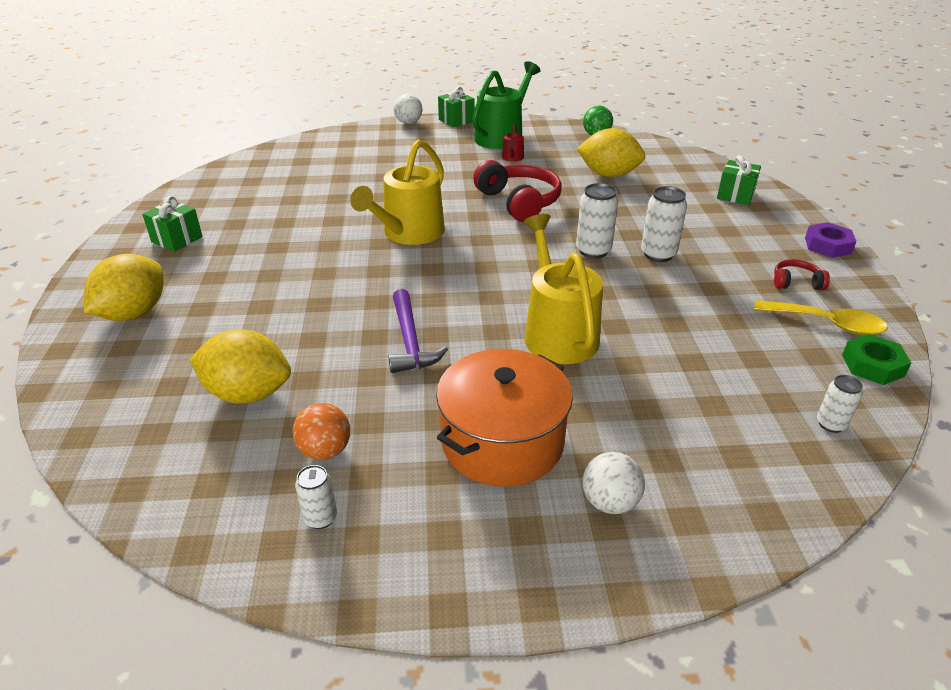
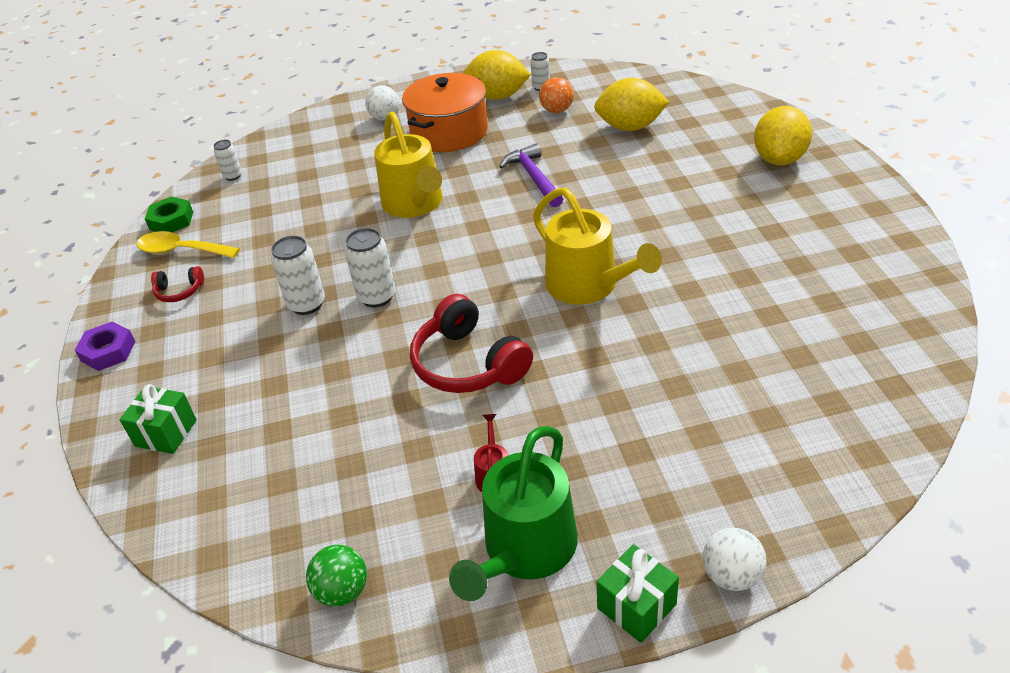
camera: 175 degrees right, 5 degrees up
green gift [142,196,203,252] -> none
yellow watering can [350,139,445,245] -> yellow watering can turned 120 degrees clockwise [533,187,662,305]
yellow lemon [577,128,645,177] -> yellow lemon moved to [463,50,531,100]

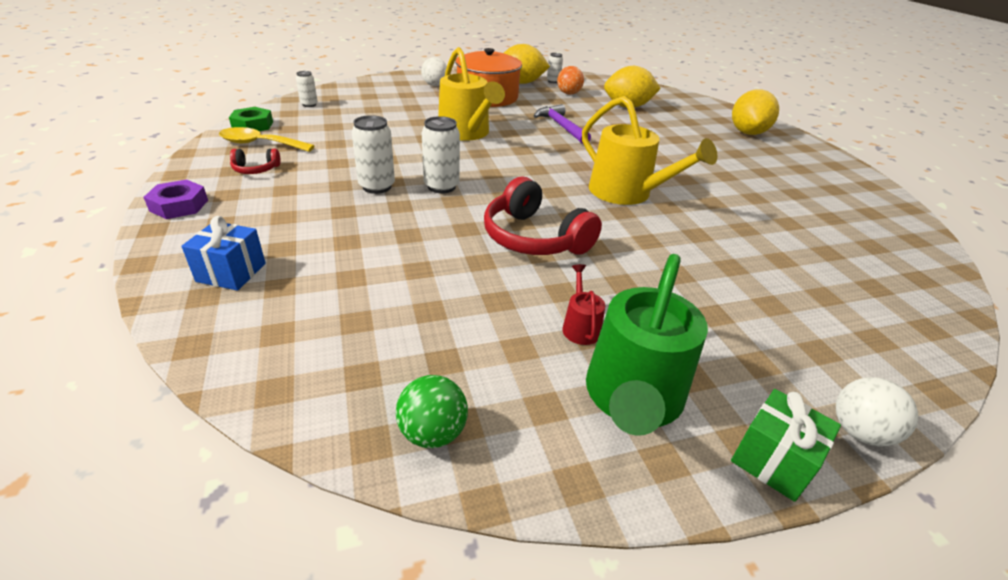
camera: 10 degrees left, 5 degrees down
green gift [120,384,197,454] -> blue gift [181,216,266,290]

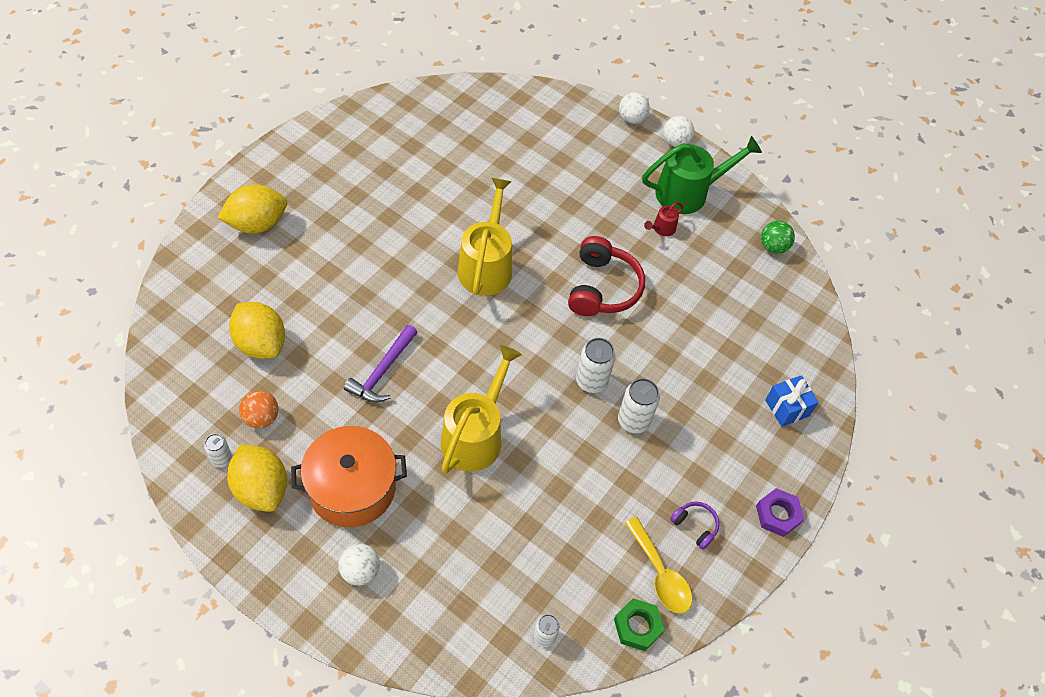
camera: 130 degrees left, 20 degrees up
red headphones [230,149,281,174] -> purple headphones [670,501,719,549]
green gift [731,389,841,502] -> white ball [663,116,694,147]

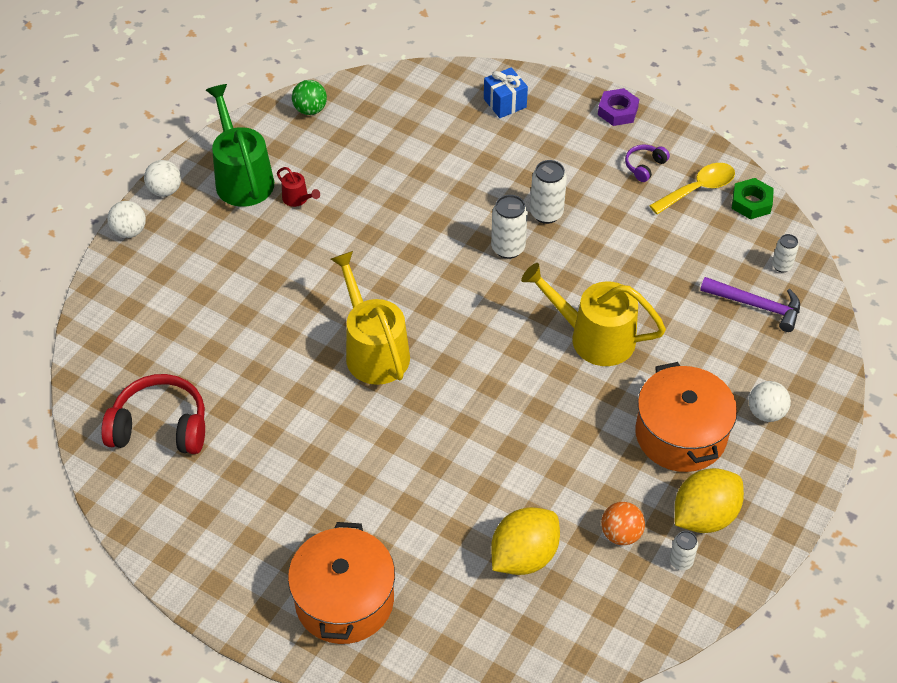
camera: 90 degrees left, 5 degrees down
yellow lemon [217,184,287,234] -> orange pot [288,522,395,644]
purple hammer [344,325,418,403] -> purple hammer moved to [700,277,800,332]
yellow watering can [457,178,512,296] -> yellow watering can turned 60 degrees clockwise [331,251,410,385]
red headphones [568,236,645,316] -> red headphones moved to [101,374,205,454]

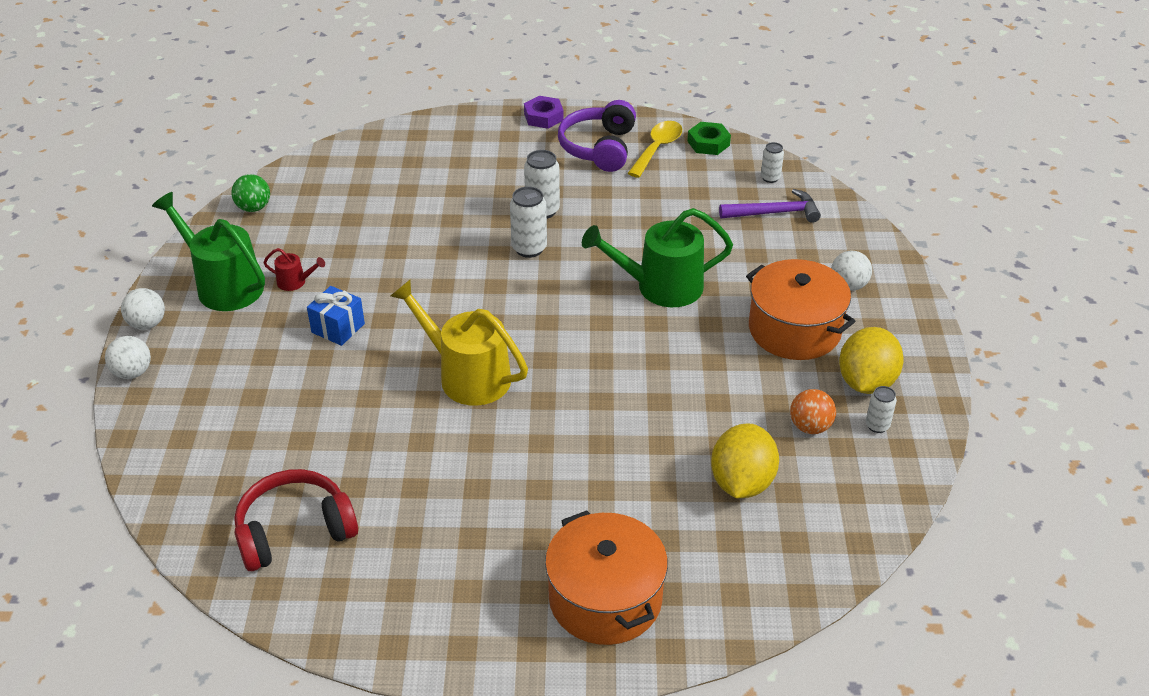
camera: 30 degrees left, 10 degrees down
blue gift [484,67,528,118] -> blue gift moved to [307,286,365,346]
yellow watering can [521,263,666,366] -> green watering can [582,208,733,307]
purple headphones [625,145,670,182] -> purple headphones [558,100,636,172], size x2.04

